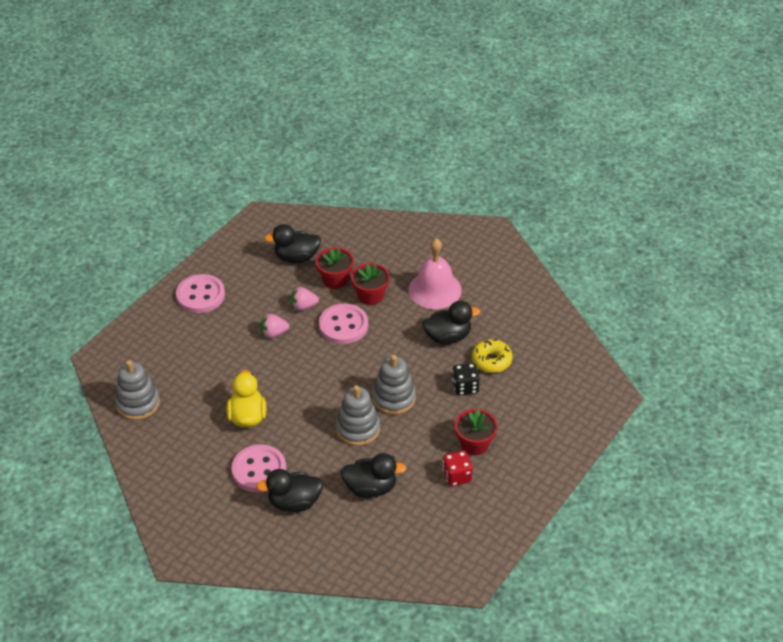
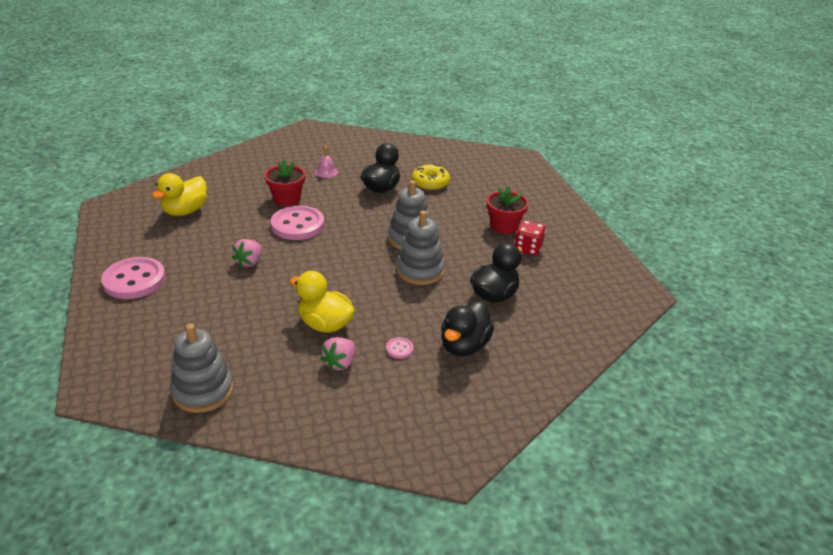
camera: 55 degrees left, 10 degrees down
pink button [231,444,286,492] -> pink button [386,337,413,359], size x0.42
black duck [264,224,321,263] -> yellow duck [152,173,207,216]
pink strawberry [291,287,319,311] -> pink strawberry moved to [320,337,355,371]
red flower pot [316,247,354,289] -> none
pink bell [408,238,462,309] -> pink bell [315,145,338,178], size x0.44
black dice [452,363,480,395] -> none

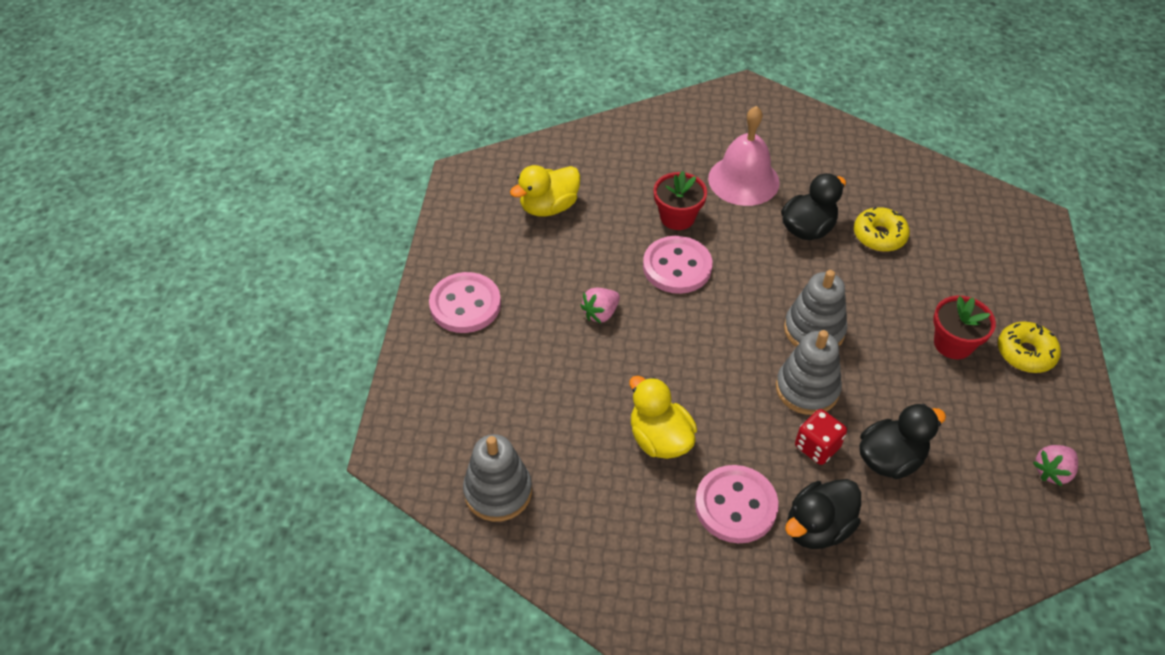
camera: 25 degrees right, 15 degrees up
pink bell [315,145,338,178] -> pink bell [708,106,780,206], size x2.27
pink strawberry [320,337,355,371] -> pink strawberry moved to [1033,445,1078,486]
pink button [386,337,413,359] -> pink button [695,465,779,543], size x2.37
red dice [514,220,546,256] -> red dice moved to [795,409,847,465]
none -> yellow donut [998,321,1061,373]

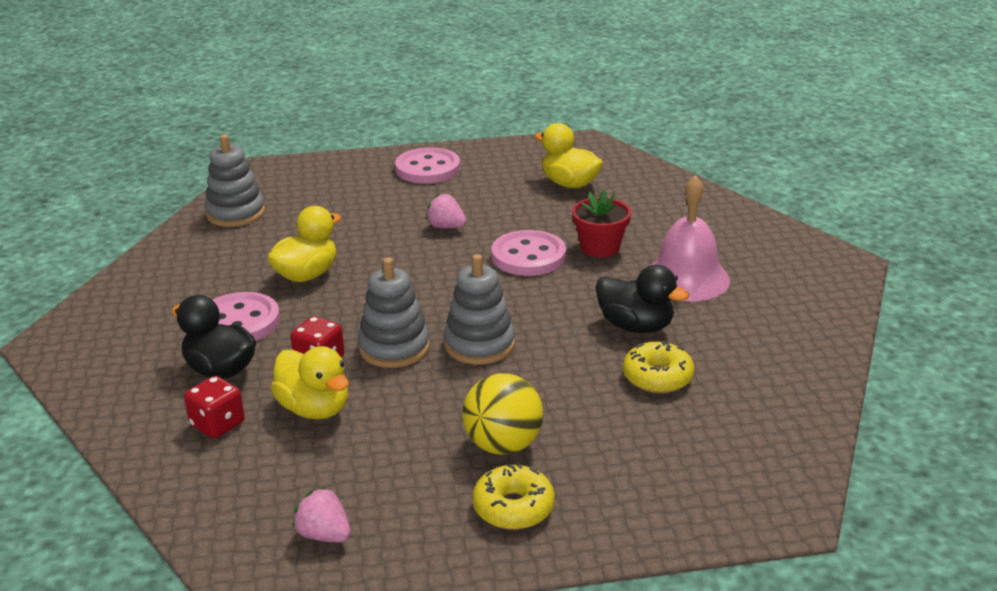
camera: 75 degrees right, 20 degrees down
black duck [859,404,946,479] -> yellow duck [271,346,349,419]
red flower pot [933,296,996,359] -> yellow ball [462,373,543,455]
none -> red dice [184,376,245,438]

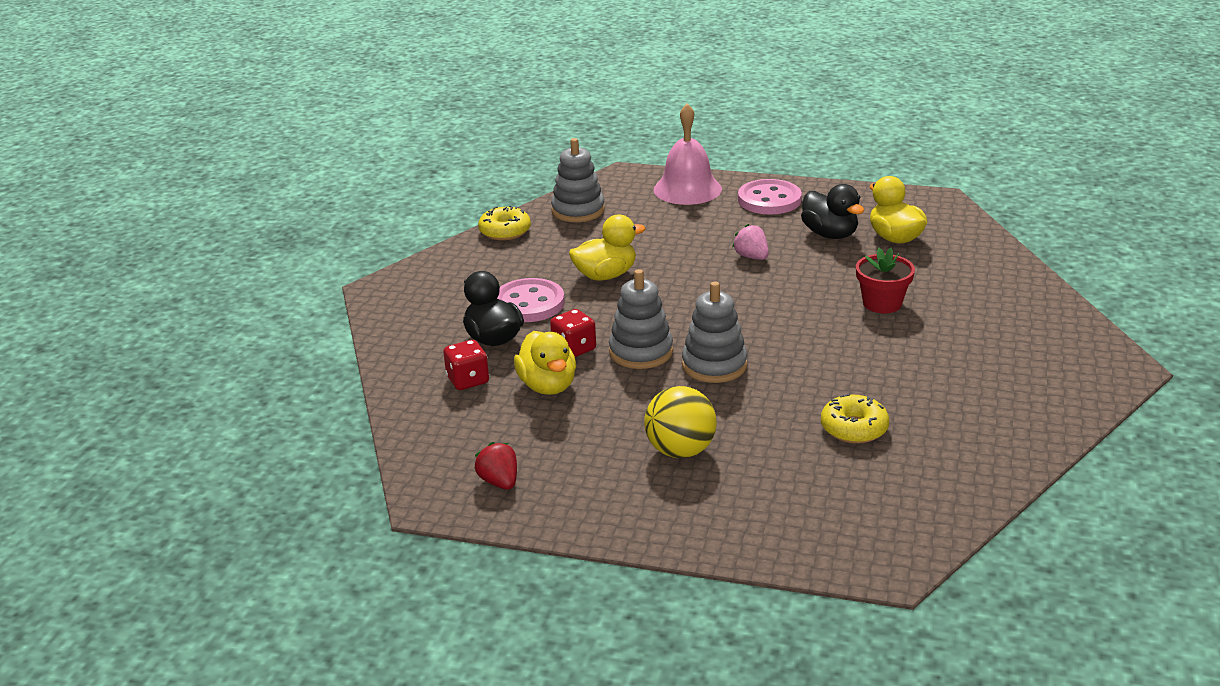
camera: 25 degrees right, 0 degrees up
pink strawberry [292,487,351,543] -> red strawberry [474,442,517,490]
yellow donut [472,463,555,530] -> yellow donut moved to [478,205,531,241]
pink button [491,230,566,276] -> none
black duck [595,265,689,333] -> black duck moved to [801,184,864,239]
pink bell [650,175,730,301] -> pink bell moved to [653,103,722,205]

